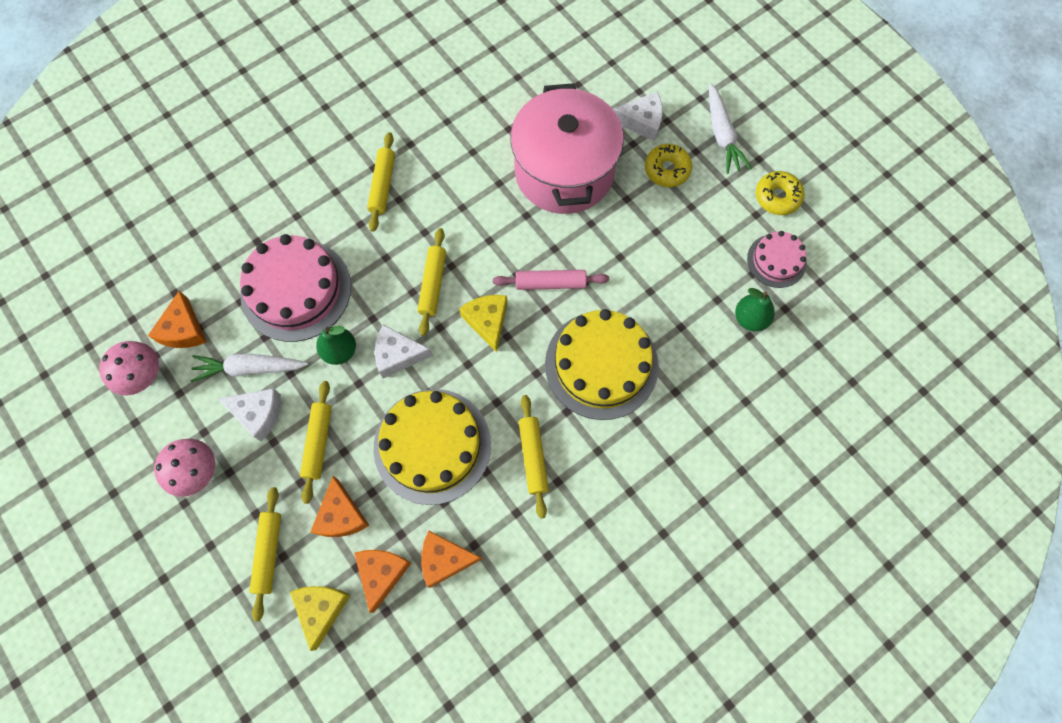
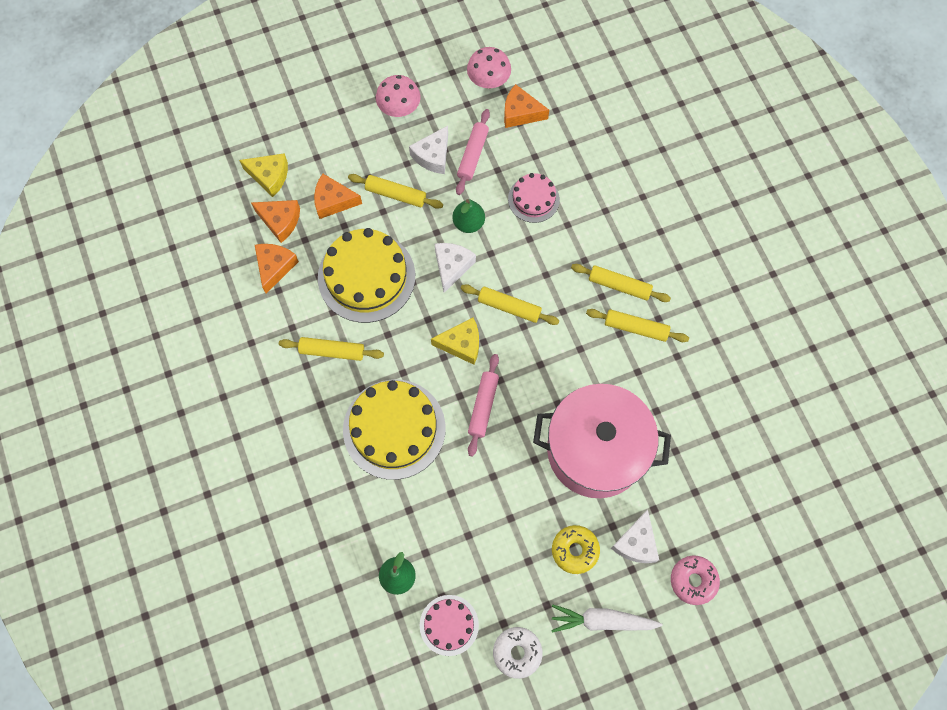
camera: 105 degrees right, 0 degrees up
white carrot [191,354,308,382] -> pink rolling pin [456,109,490,195]
pink cake [240,234,351,342] -> pink cake [508,173,560,223], size x0.54
yellow rolling pin [249,487,281,621] -> yellow rolling pin moved to [586,309,689,342]
yellow donut [756,171,804,215] -> white donut [493,627,542,679]
none -> pink donut [671,555,720,605]

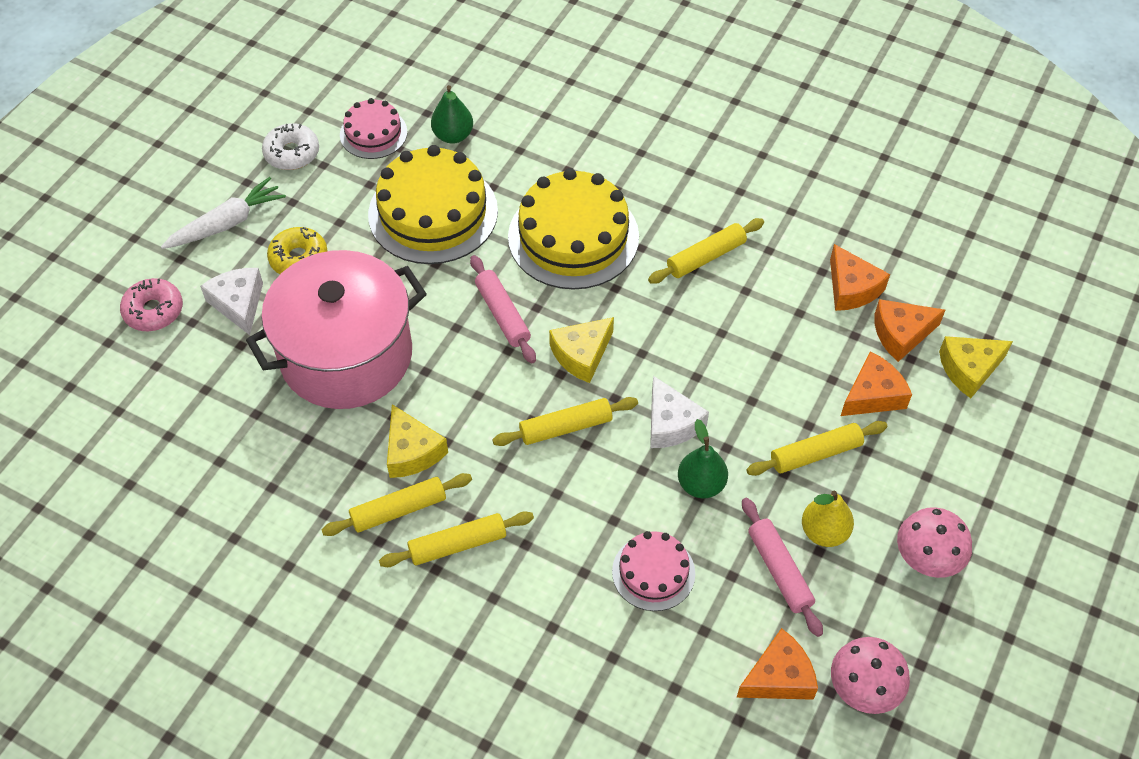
camera: 140 degrees right, 15 degrees down
yellow cake [318,228,415,323] -> yellow cake moved to [368,145,498,264]
white cheese [409,126,448,174] -> yellow pear [802,491,854,547]
none -> yellow cheese [387,404,448,478]

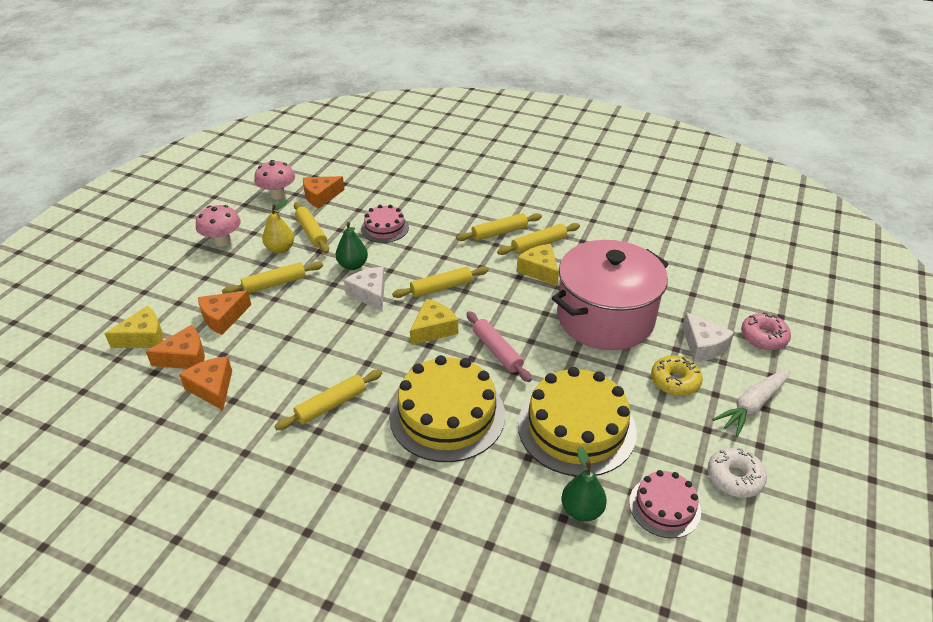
camera: 175 degrees right, 15 degrees down
pink rolling pin [742,498,823,637] -> yellow rolling pin [294,202,329,254]

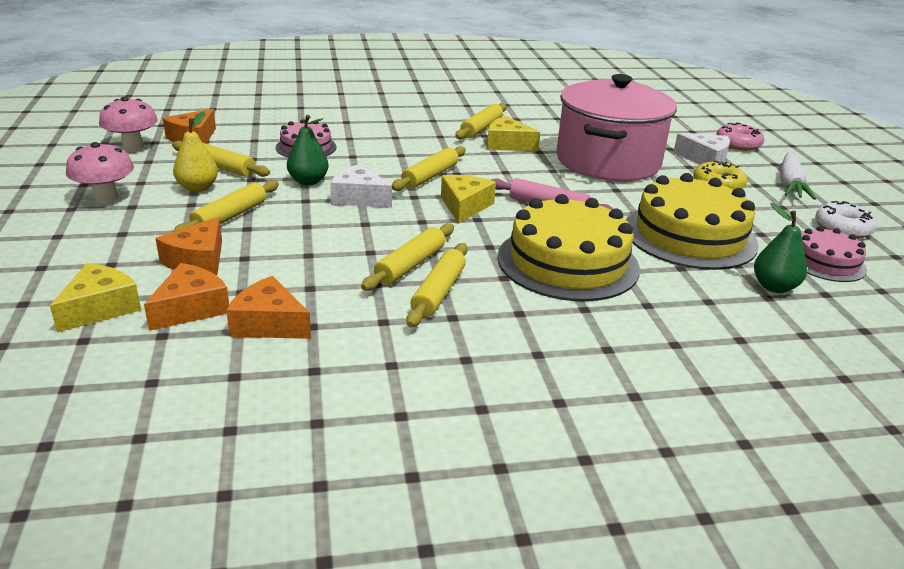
camera: 35 degrees left, 10 degrees down
yellow rolling pin [456,213,542,241] -> yellow rolling pin moved to [361,223,454,291]

